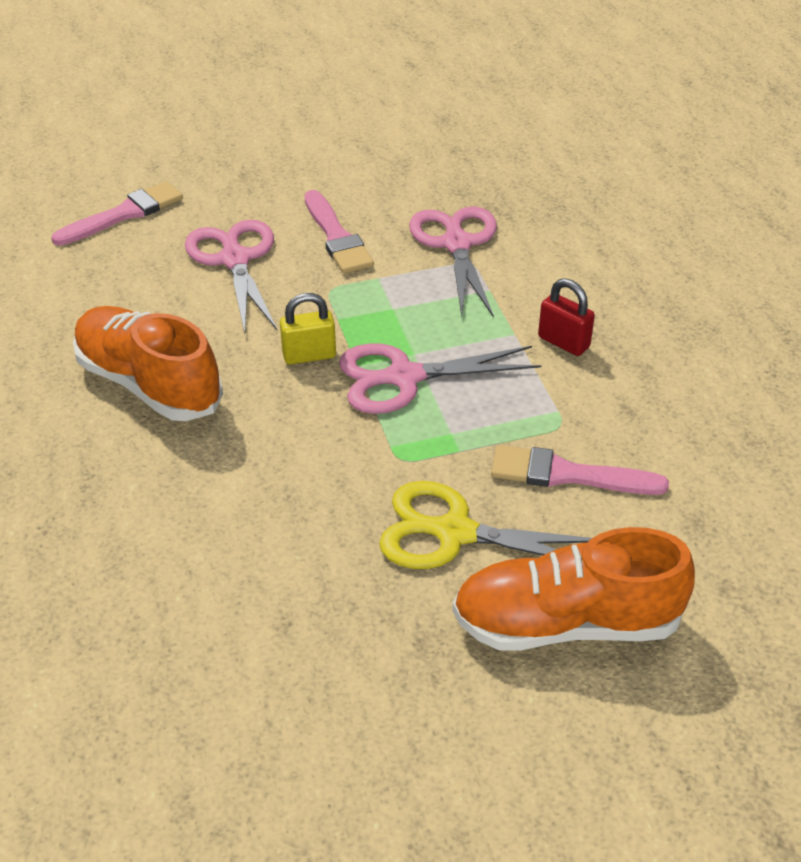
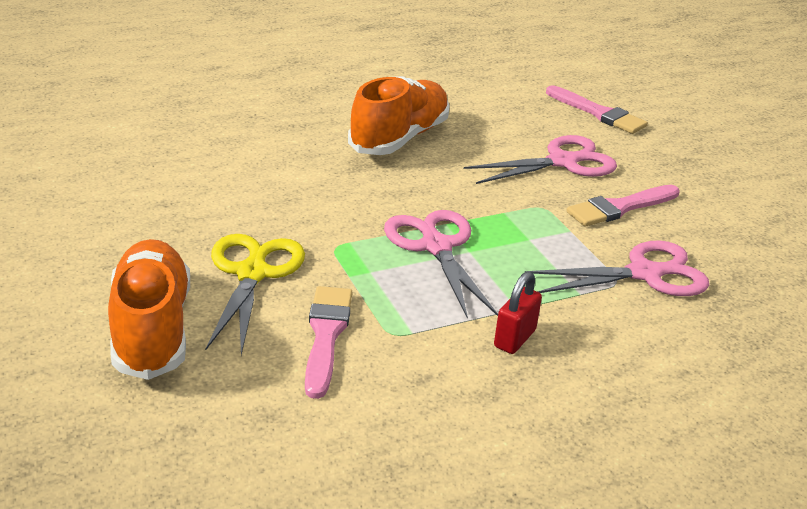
camera: 80 degrees right, 10 degrees down
yellow padlock [280,293,336,365] -> none

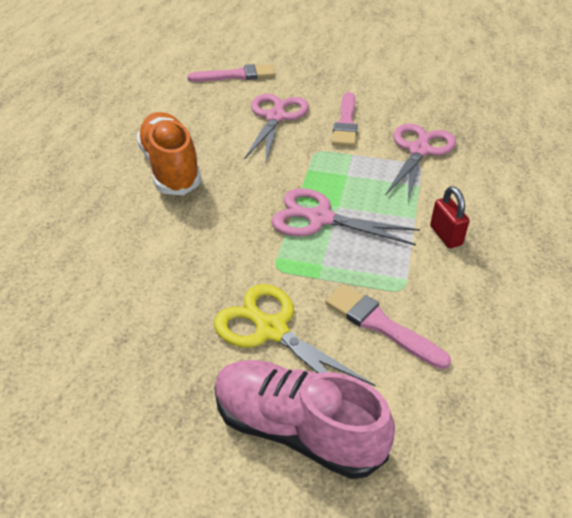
camera: 50 degrees left, 10 degrees up
orange shoe [108,239,190,380] -> pink shoe [214,360,395,479]

